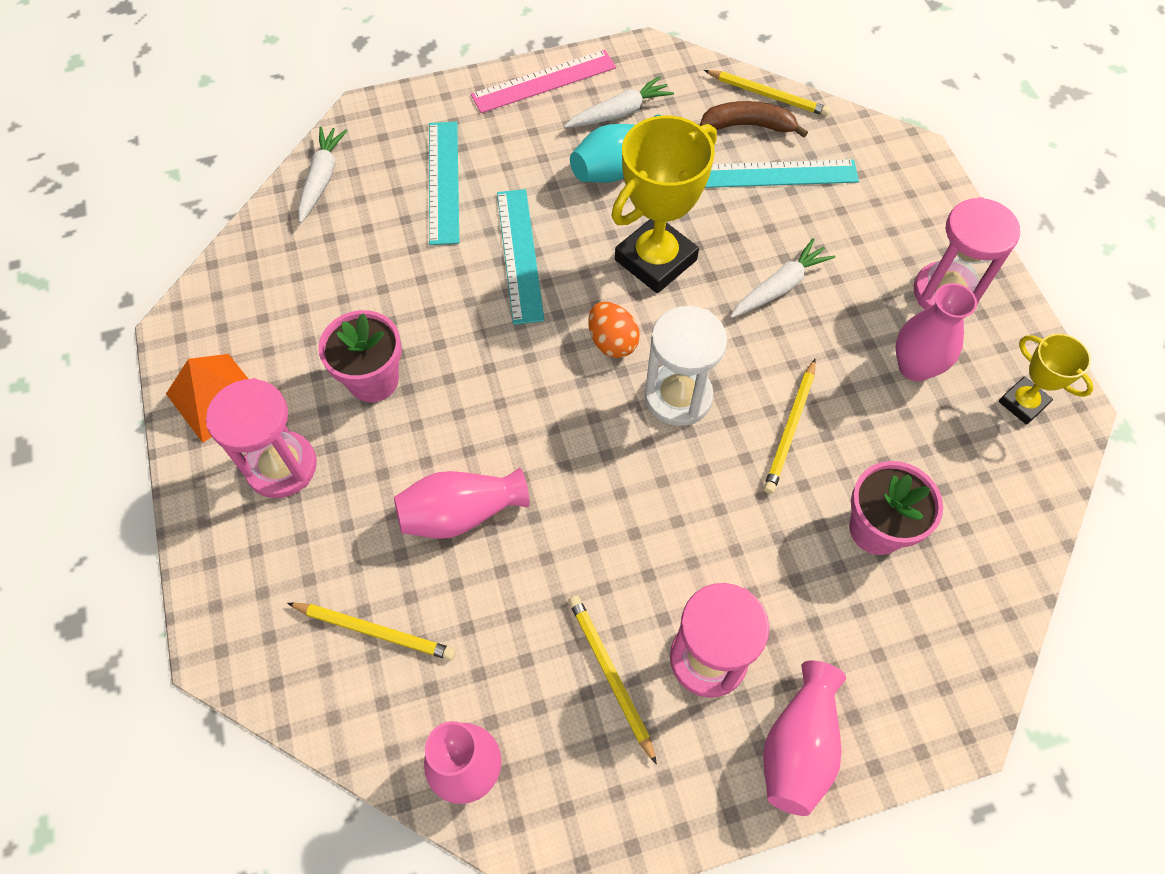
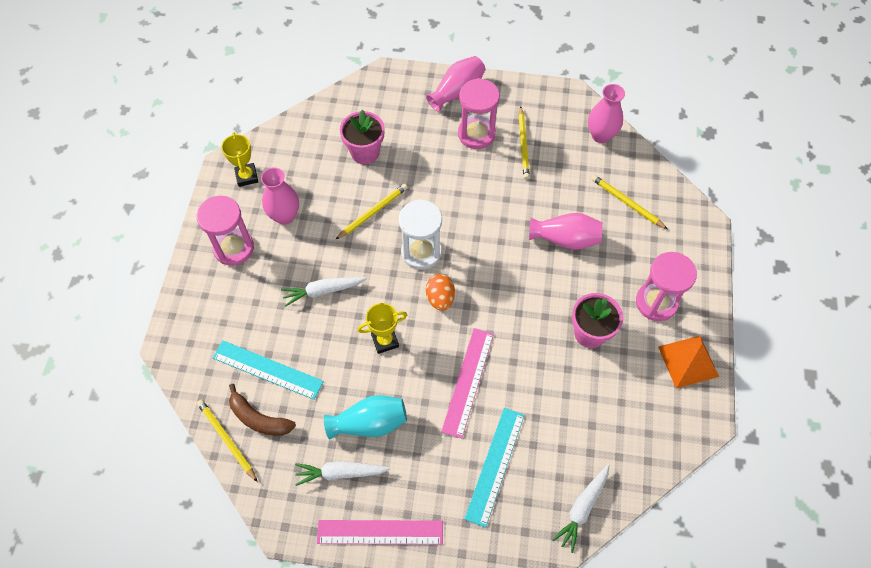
camera: 155 degrees left, 0 degrees up
turquoise ruler [497,189,545,325] -> pink ruler [441,328,494,438]
yellow trophy [611,116,717,293] -> yellow trophy [357,303,407,354], size x0.55

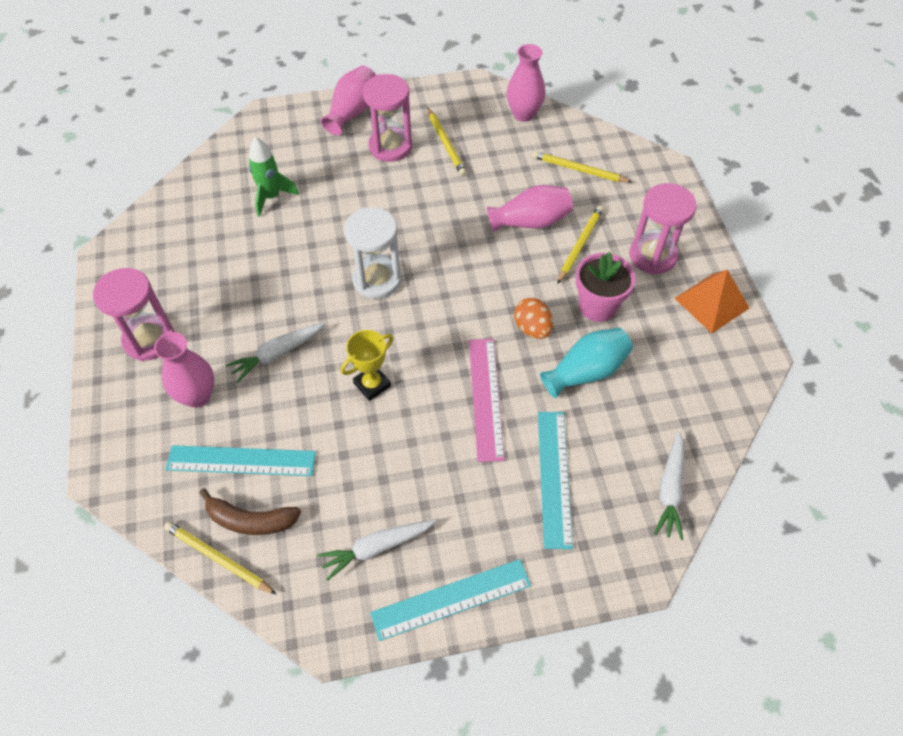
camera: 20 degrees left, 5 degrees down
yellow trophy [221,132,258,187] -> none
pink vase [261,168,299,225] -> pink vase moved to [154,332,214,408]
pink ruler [317,520,443,545] -> turquoise ruler [370,559,531,641]
turquoise vase [324,395,407,440] -> turquoise vase moved to [540,328,633,398]
yellow pencil [335,184,408,240] -> yellow pencil moved to [558,206,603,284]
pink flower pot [340,110,385,164] -> green rocket [249,137,299,217]
orange egg [426,274,455,311] -> orange egg moved to [514,298,553,339]

